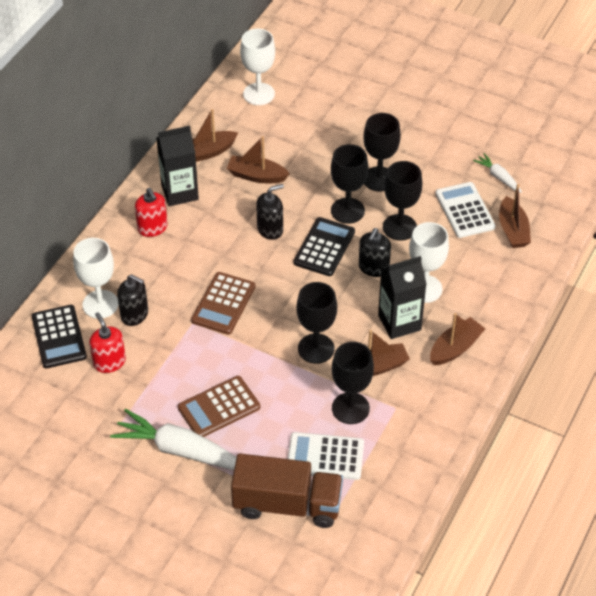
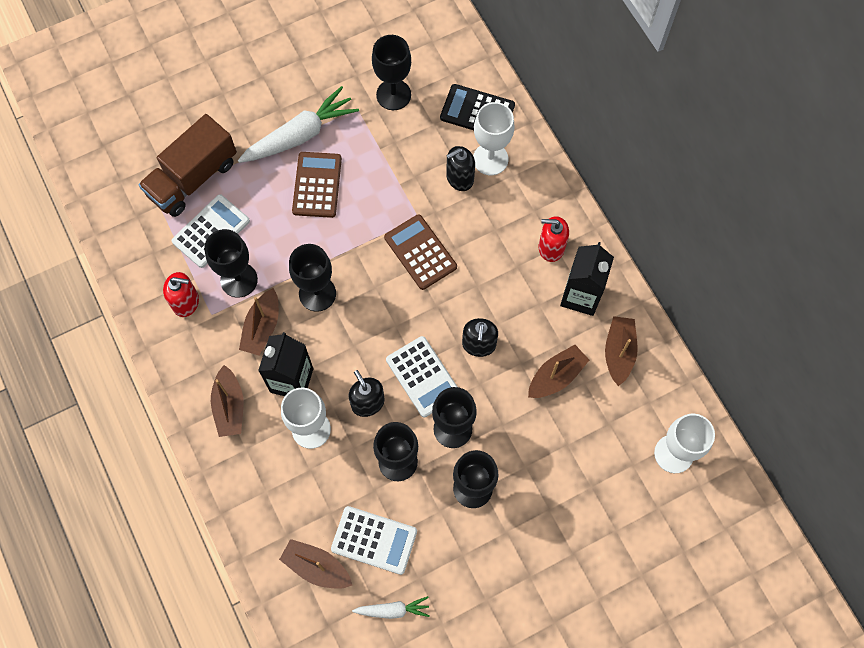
camera: 125 degrees right, 20 degrees up
red soap dispenser [89,312,126,373] -> red soap dispenser moved to [163,272,199,317]
black calculator [294,217,355,276] -> white calculator [386,336,458,418]
none -> black goblet [372,35,411,110]

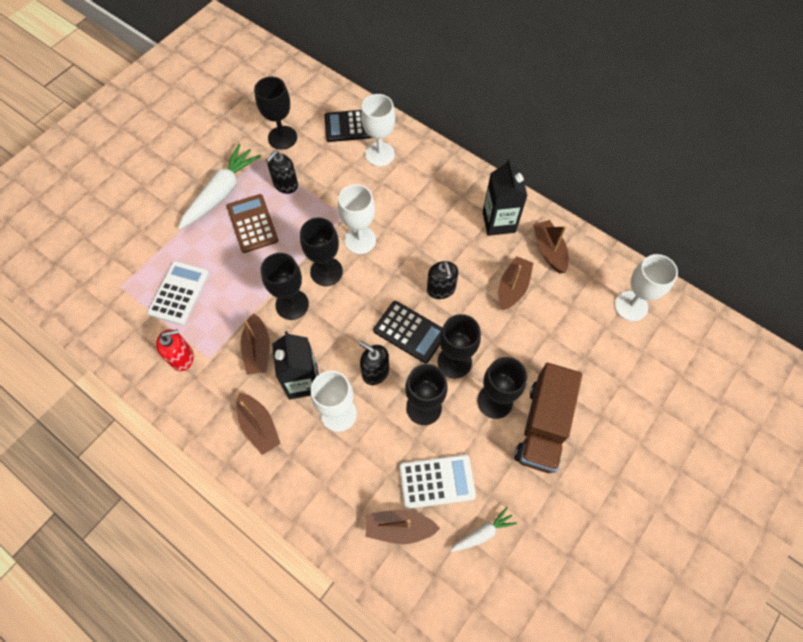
camera: 25 degrees left, 5 degrees down
brown truck [138,114,237,217] -> brown truck moved to [514,363,582,473]
black goblet [204,229,258,298] -> black goblet moved to [300,218,343,286]
brown calculator [384,214,457,290] -> white goblet [338,184,376,254]
white calculator [386,336,458,418] -> black calculator [373,301,442,363]
black soap dispenser [446,146,475,191] -> black soap dispenser moved to [266,151,298,194]
red soap dispenser [539,216,569,262] -> none

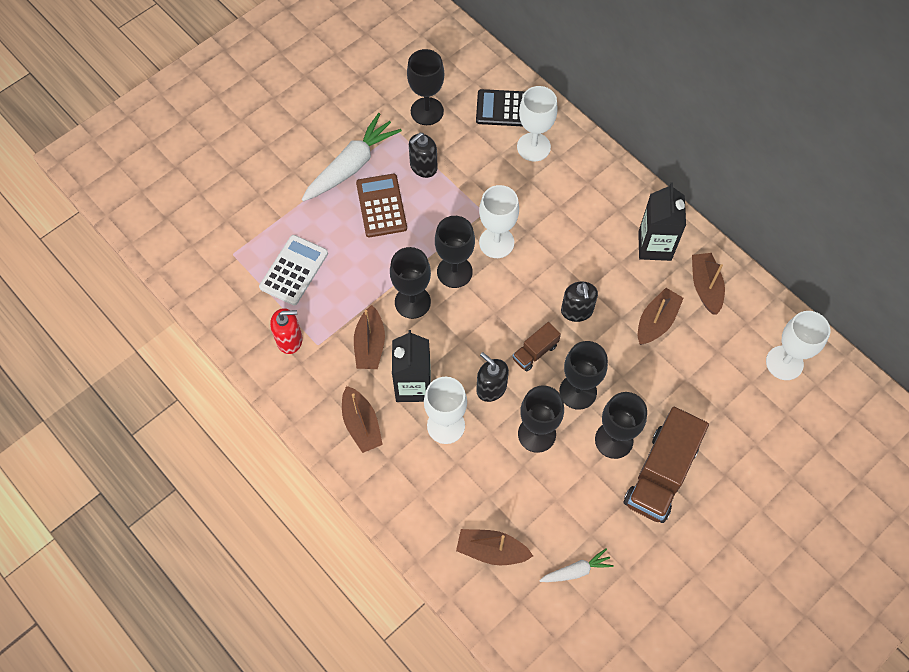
camera: 10 degrees right, 0 degrees up
black calculator [373,301,442,363] -> brown truck [513,322,561,372]
white calculator [399,454,476,509] -> none

